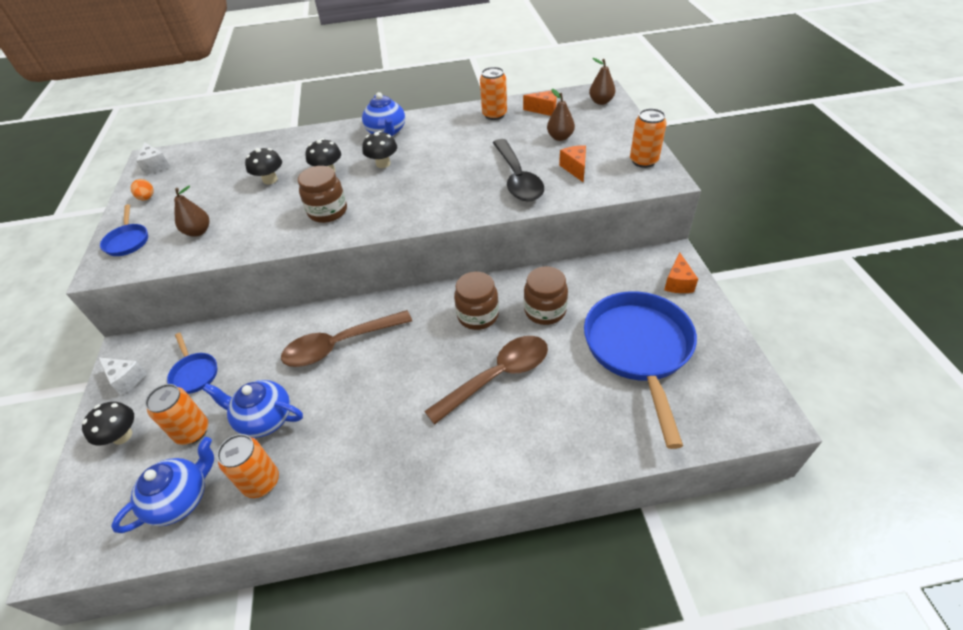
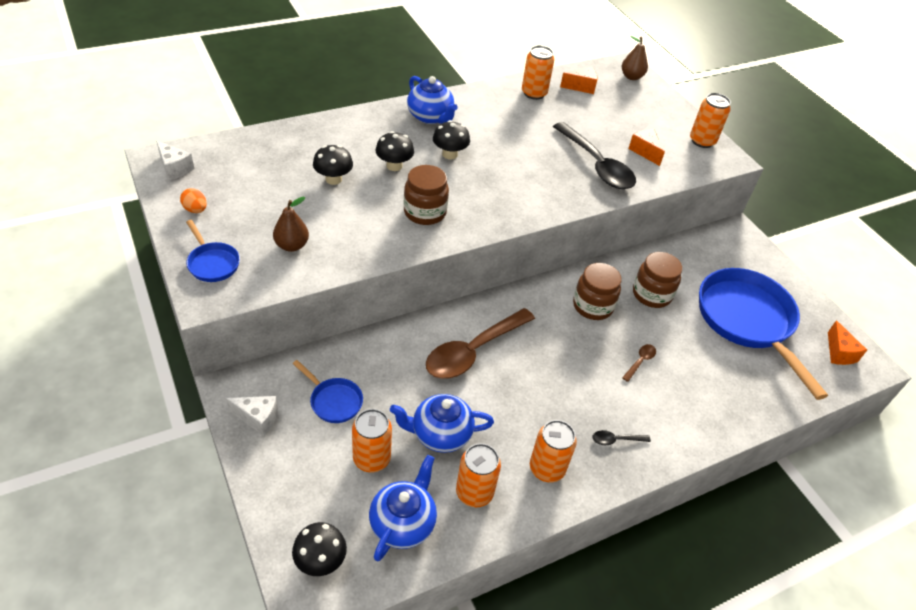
camera: 25 degrees left, 0 degrees up
black mushroom [82,402,134,445] -> black mushroom moved to [292,522,347,576]
brown spoon [424,336,548,425] -> brown spoon [622,344,656,382], size x0.41
brown pear [547,89,575,141] -> none
orange cheese [664,253,698,293] -> orange cheese moved to [828,320,867,365]
none -> orange can [530,420,577,482]
none -> black spoon [592,430,651,445]

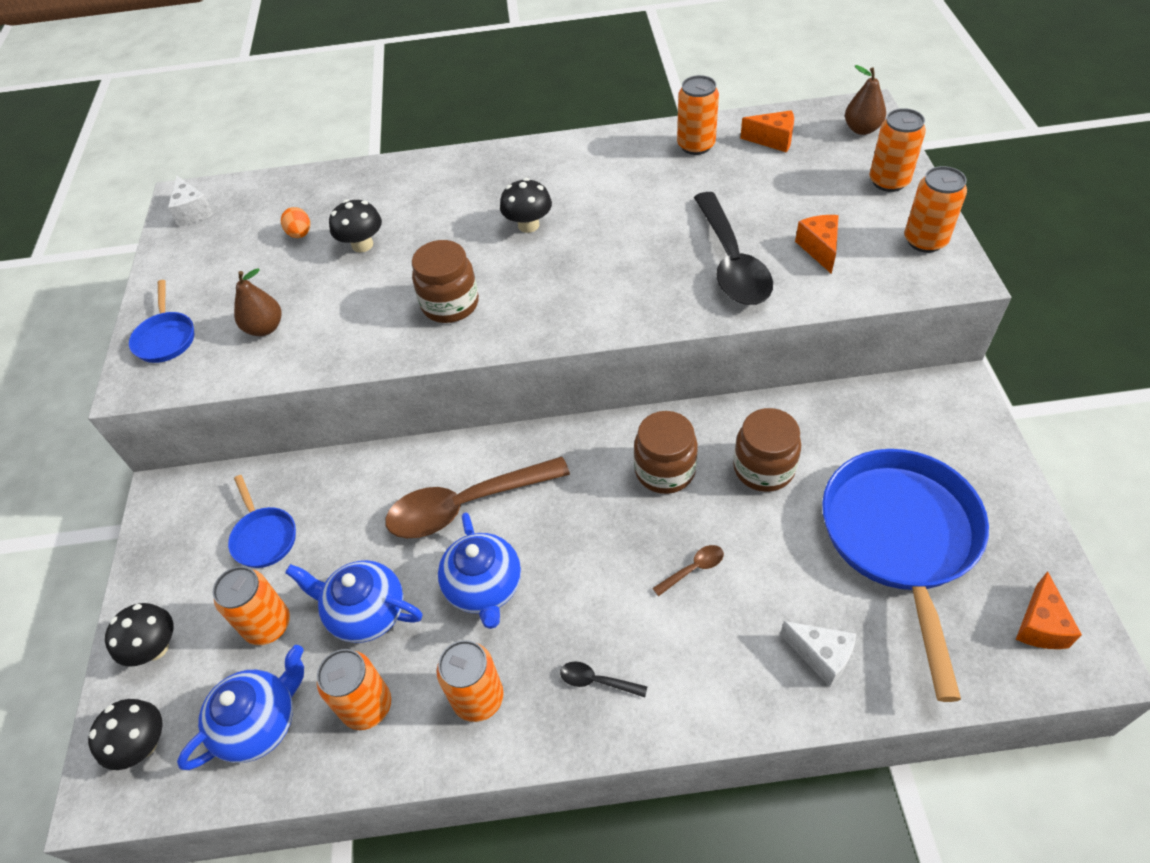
camera: 30 degrees right, 5 degrees up
orange egg [180,188,207,213] -> orange egg moved to [281,207,310,238]
white cheese [226,396,278,436] -> white cheese moved to [780,621,856,687]
black mushroom [375,131,414,171] -> black mushroom moved to [105,603,173,667]
blue teapot [407,76,458,124] -> blue teapot moved to [438,512,521,629]
none -> orange can [869,108,926,192]

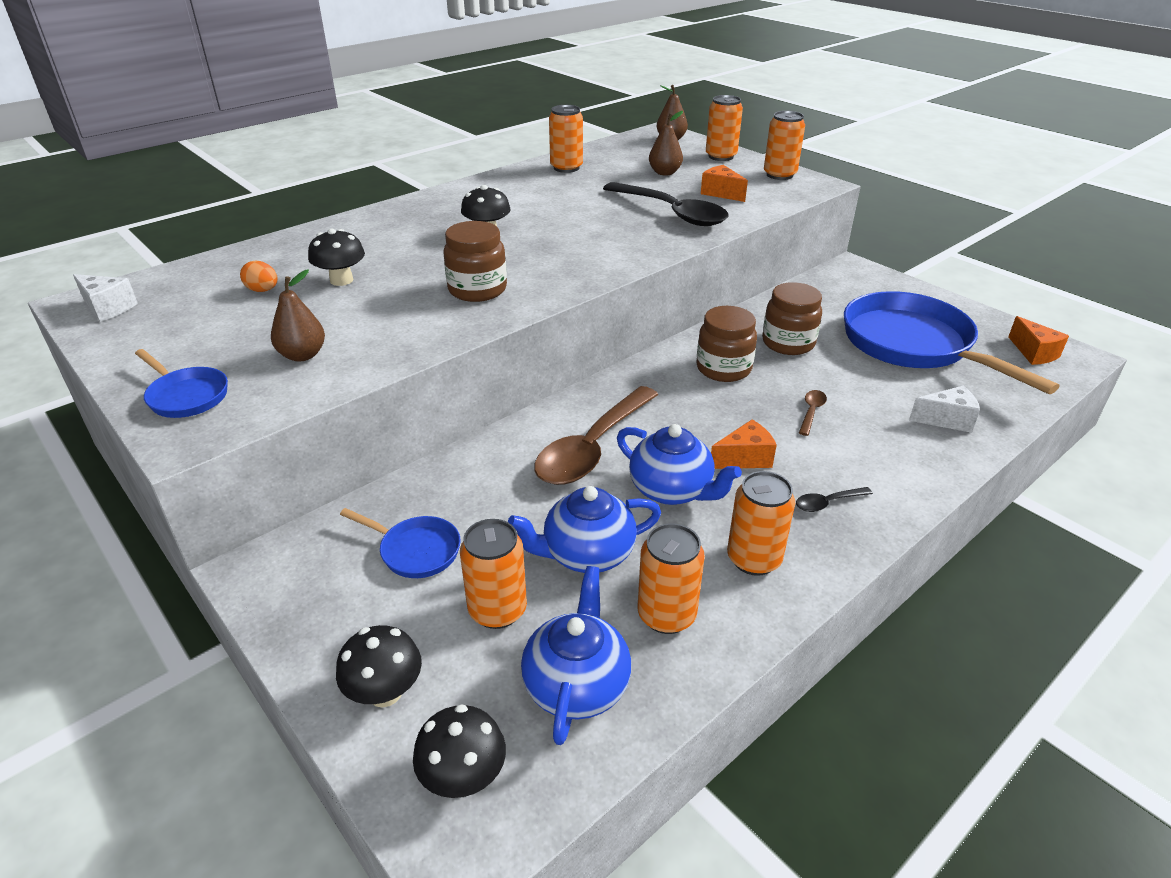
camera: 40 degrees left, 15 degrees down
orange cheese [740,110,794,153] -> orange cheese moved to [711,419,777,469]
none -> brown pear [649,111,683,176]

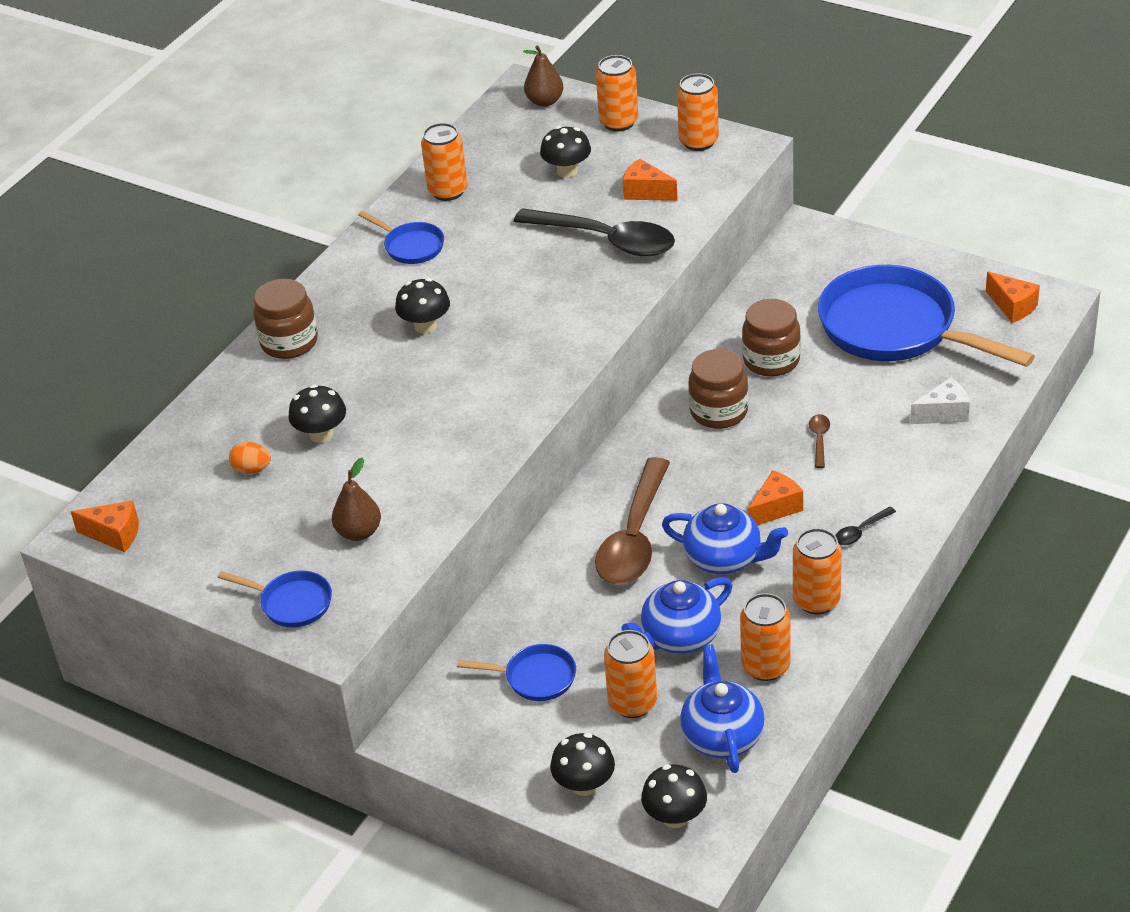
camera: 15 degrees left, 5 degrees up
white cheese [73,274,138,322] -> orange cheese [71,501,139,552]
brown jar [444,221,507,302] -> brown jar moved to [253,279,318,359]
brown pear [649,111,683,176] -> black mushroom [540,126,591,178]
none -> blue pan [358,211,444,264]

